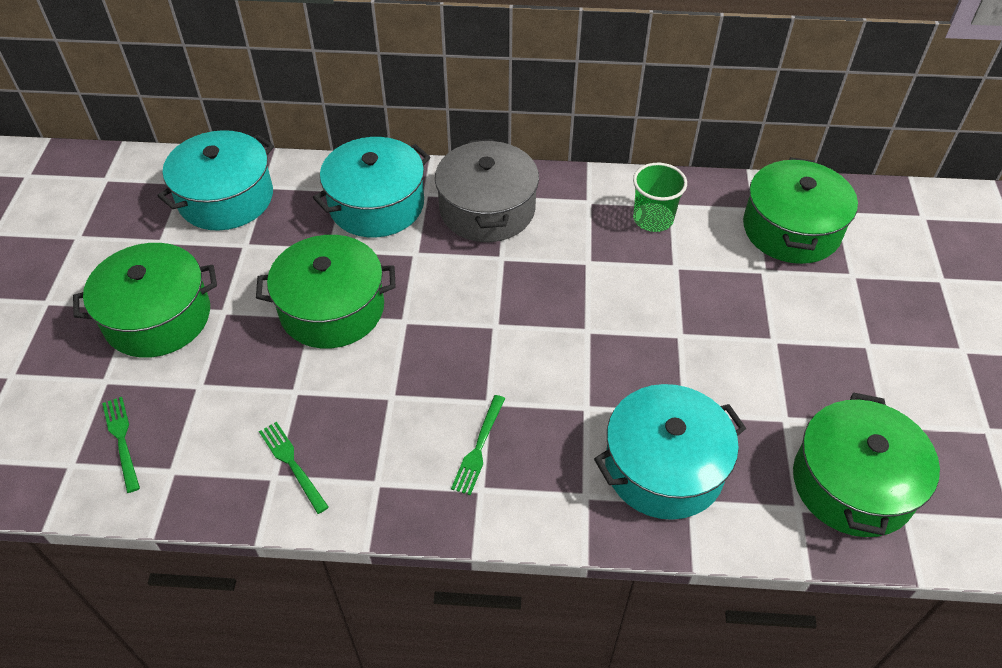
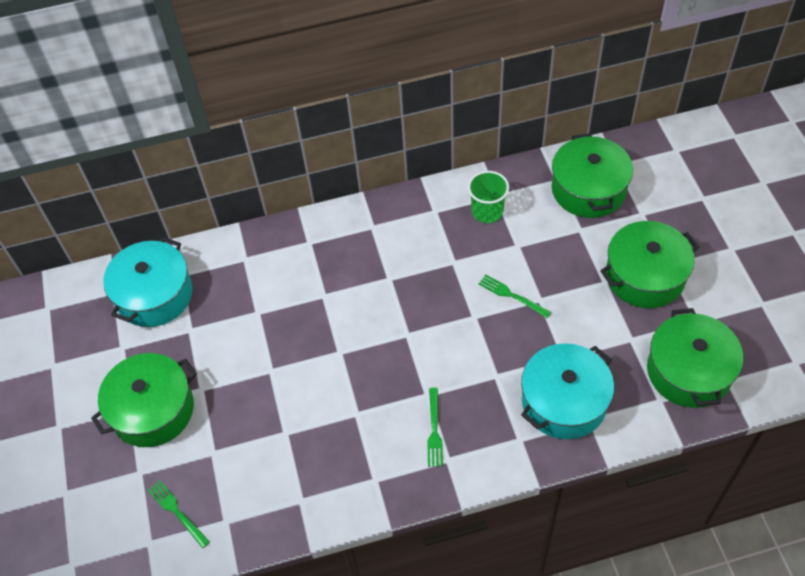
camera: 15 degrees left, 5 degrees up
green pot [256,235,396,349] -> green pot moved to [600,221,699,308]
green fork [259,422,329,514] -> green fork moved to [479,274,551,318]
turquoise pot [313,137,430,237] -> none
grey pot [435,139,539,242] -> none

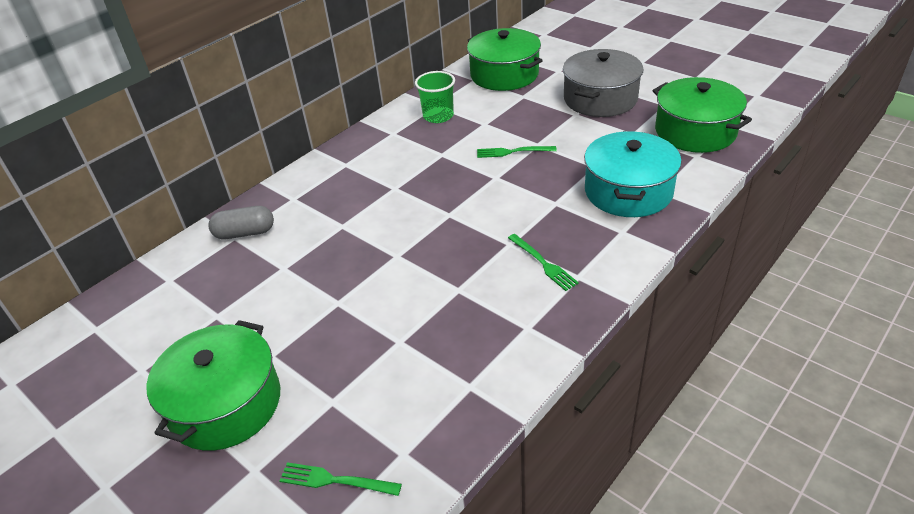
camera: 35 degrees left, 15 degrees down
turquoise pot [103,237,193,327] -> none
green pot [600,221,699,308] -> grey pot [563,49,643,117]
none -> grey capsule [208,206,274,239]

